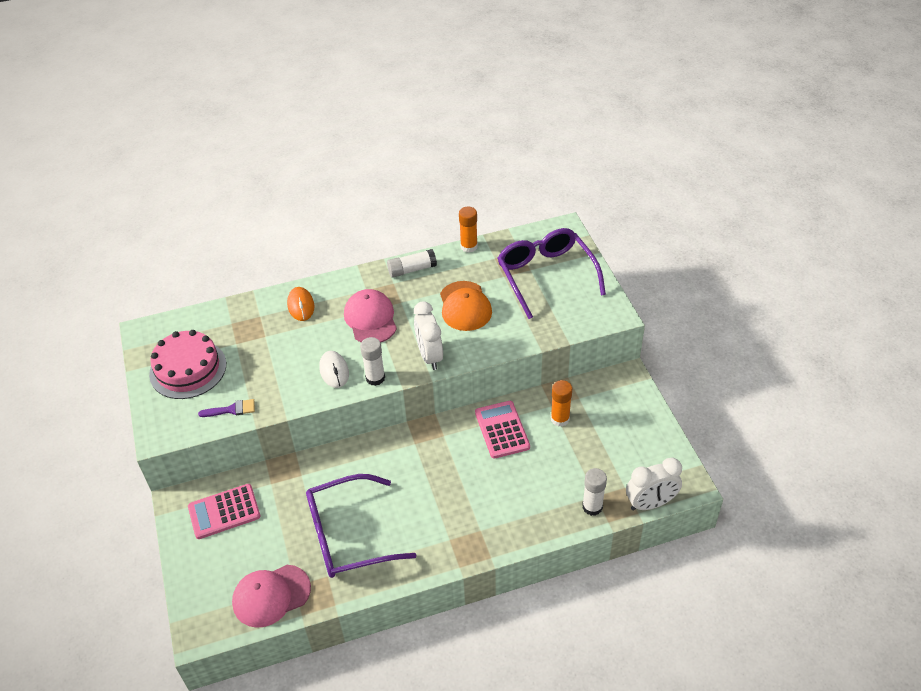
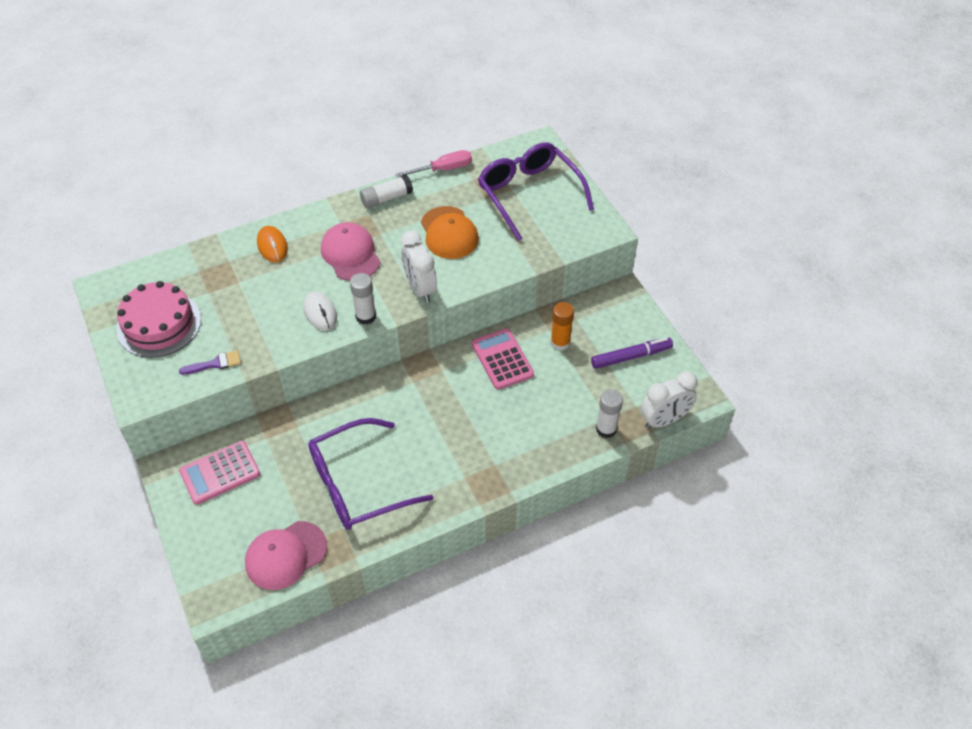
camera: 10 degrees left, 5 degrees up
orange glue stick [459,207,478,253] -> pink screwdriver [395,150,472,177]
none -> purple marker [591,338,673,369]

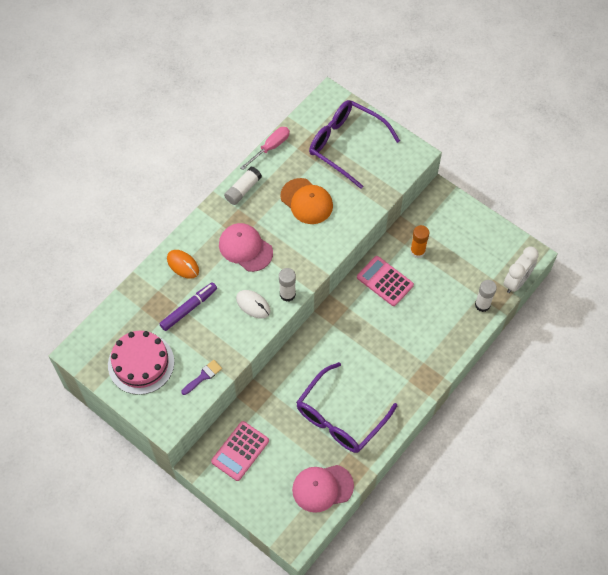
camera: 25 degrees left, 10 degrees up
pink cap [245,521,327,590] -> pink cap turned 45 degrees clockwise [292,465,354,513]
white clock [401,230,437,303] -> none
purple marker [591,338,673,369] -> purple marker moved to [159,282,217,331]

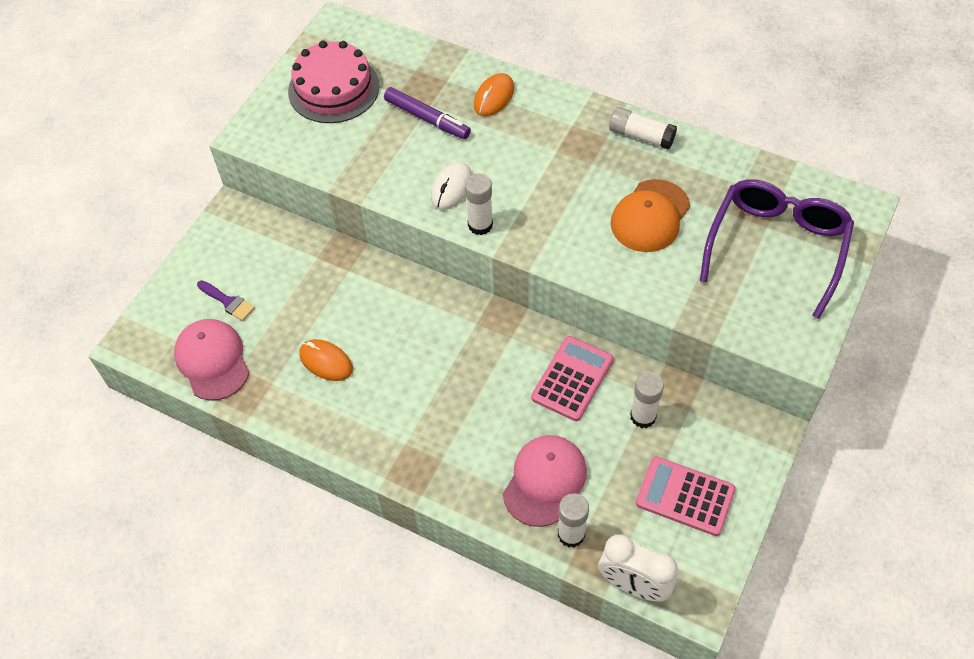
camera: 80 degrees right, 5 degrees down
purple brush [181,360,222,395] -> purple brush moved to [197,280,255,321]
pink calculator [211,421,269,481] -> pink calculator moved to [636,456,736,536]
pink cap [219,223,273,272] -> pink cap moved to [503,435,587,527]
pink screwdriver [240,127,290,170] -> none
purple glasses [296,362,397,453] -> orange mouse [299,339,353,381]
orange glue stick [410,225,429,258] -> white glue stick [630,372,664,428]

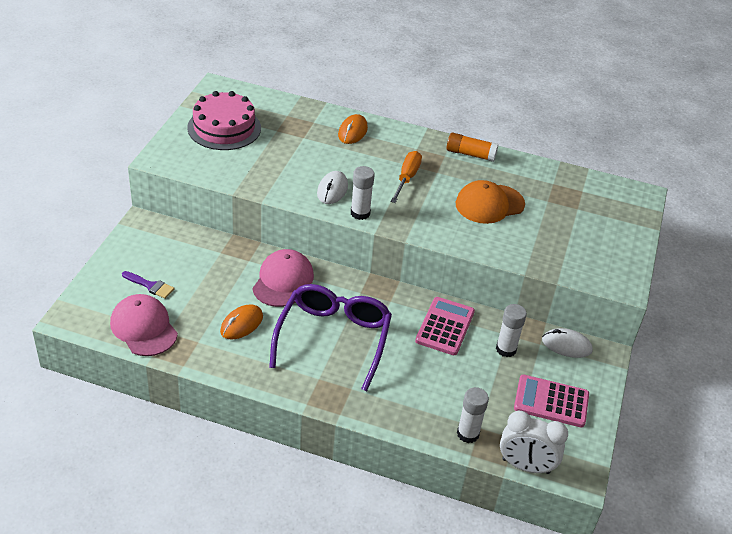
camera: 15 degrees left, 15 degrees down
orange mouse [299,339,353,381] -> orange mouse turned 75 degrees counterclockwise [220,304,263,340]
purple marker [384,87,471,139] -> none
pink cap [503,435,587,527] -> pink cap moved to [252,249,314,307]
white glue stick [609,107,677,150] -> orange glue stick [447,133,498,162]
orange cap [610,179,690,252] -> orange cap turned 45 degrees clockwise [456,180,525,224]
purple glasses [700,179,854,319] -> purple glasses moved to [269,284,392,391]
none -> orange screwdriver [391,151,422,203]
none -> white mouse [542,328,593,358]

